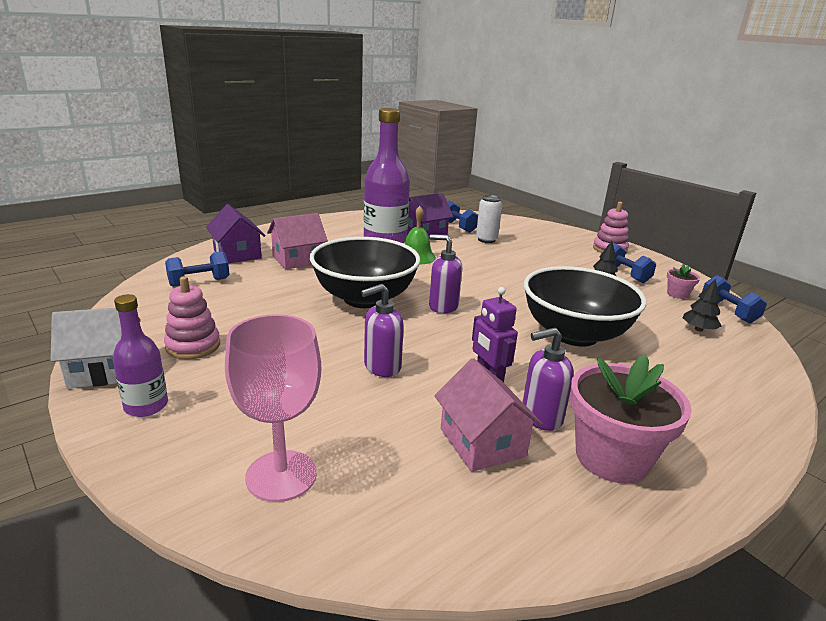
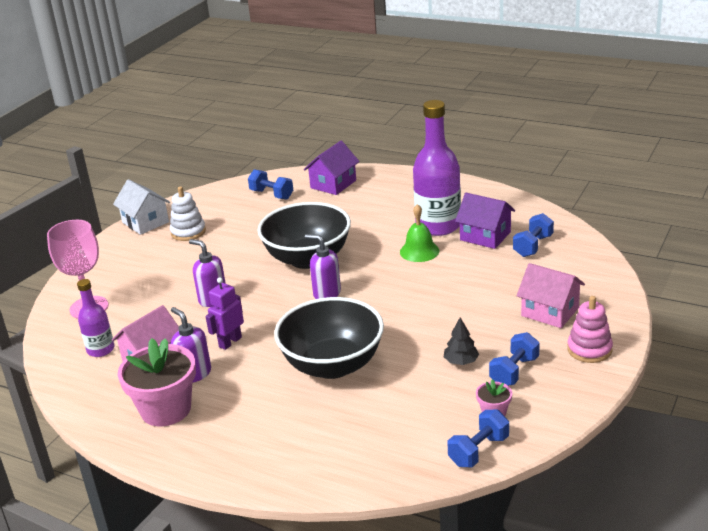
camera: 70 degrees right, 5 degrees up
purple bottle [113,294,168,417] -> purple bottle moved to [77,279,114,357]
pink stacking toy [164,276,220,359] -> white stacking toy [170,186,206,241]
pink house [267,213,328,269] -> pink house moved to [517,263,585,328]
purple soap dispenser [429,234,462,313] -> purple soap dispenser turned 60 degrees counterclockwise [305,234,341,299]
white can [476,195,502,243] -> none
black tree [682,279,722,332] -> none

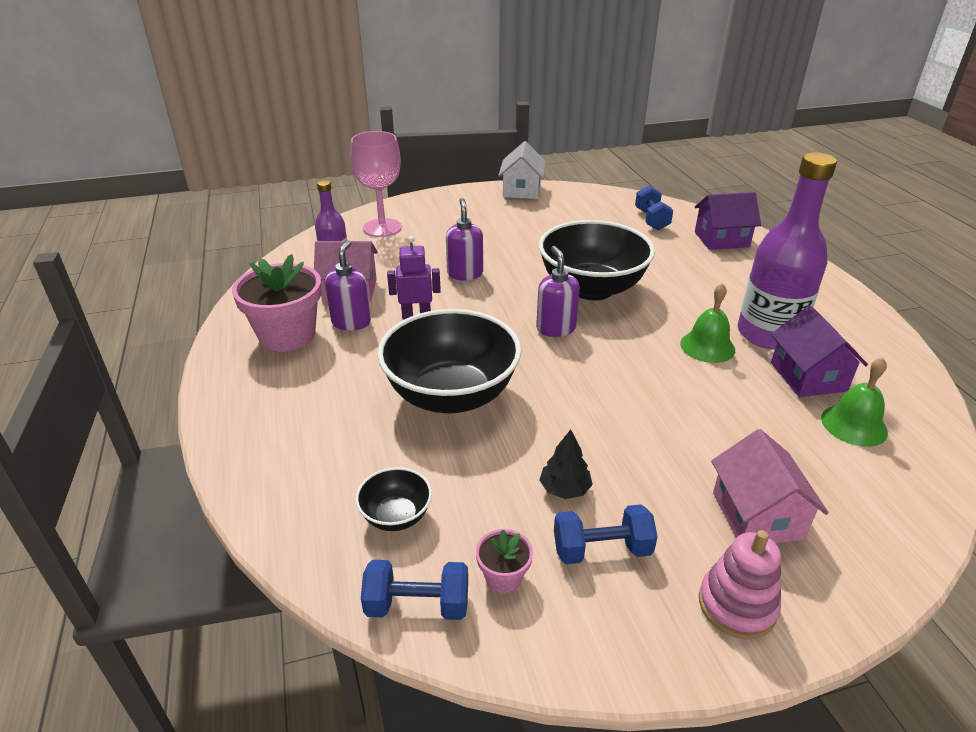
camera: 45 degrees right, 5 degrees up
white stacking toy [170,186,206,241] -> none
blue dumbbell [513,213,554,257] -> green bell [821,357,888,447]
none -> black bowl [355,467,432,531]

